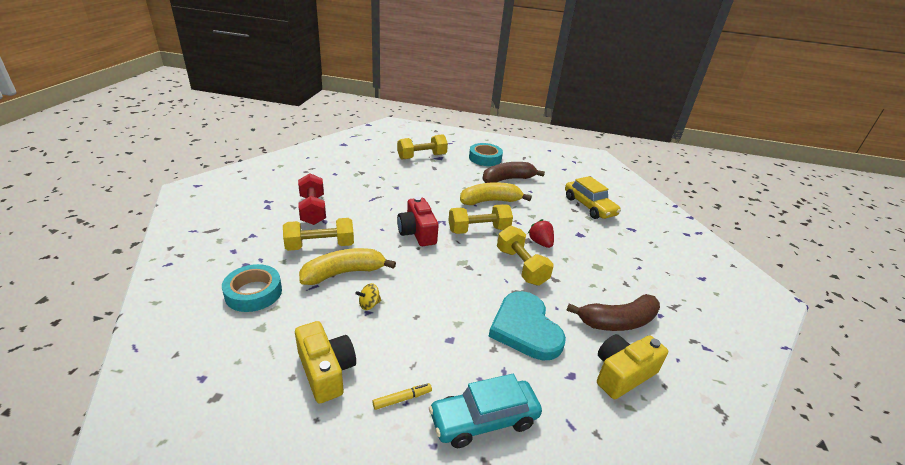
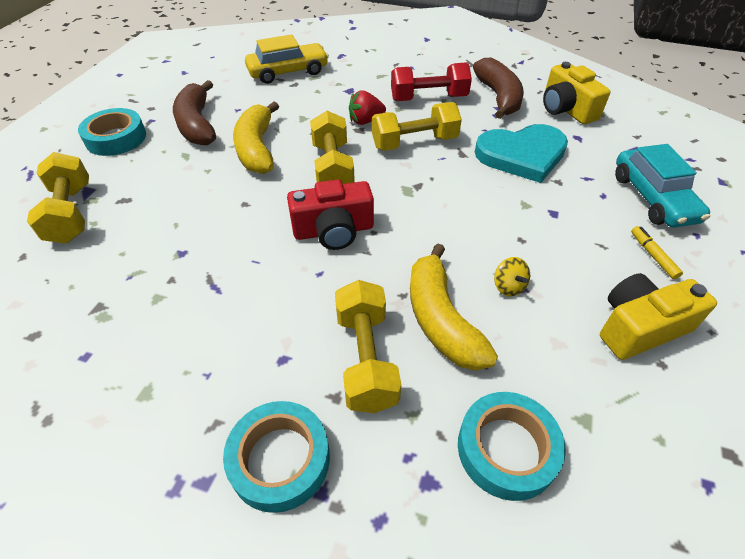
camera: 80 degrees left, 15 degrees up
red dumbbell [298,173,326,225] -> red dumbbell moved to [391,63,472,101]
none -> turquoise tape [223,401,330,513]

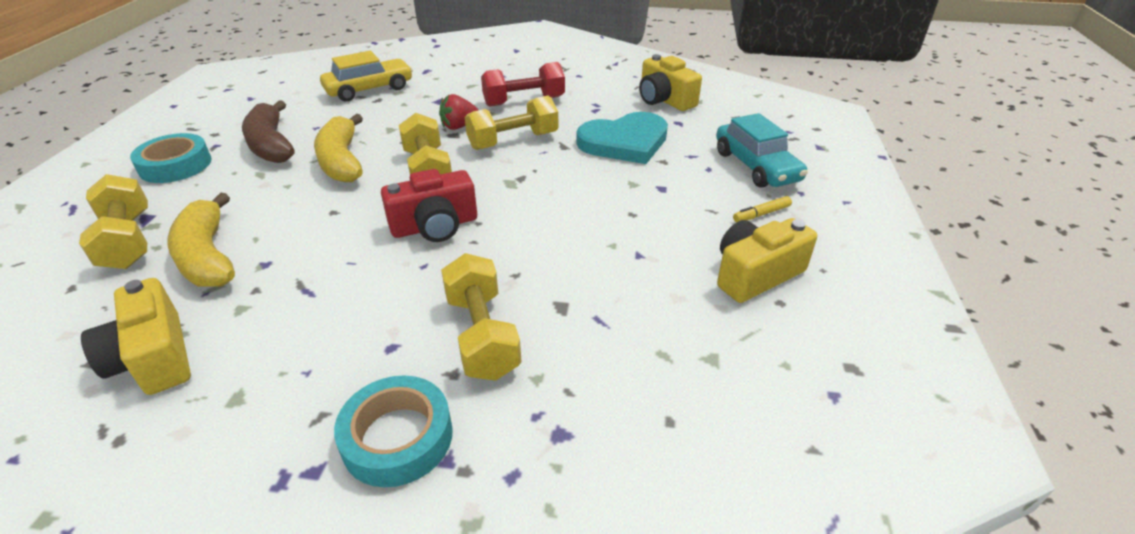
camera: 10 degrees left, 10 degrees down
yellow banana [410,243,498,371] -> yellow banana moved to [167,193,235,287]
turquoise tape [458,392,566,501] -> none
brown banana [473,58,524,119] -> none
yellow spinning top [494,257,530,297] -> none
yellow marker [631,226,683,279] -> yellow marker turned 90 degrees counterclockwise [733,196,792,222]
none -> yellow camera [81,278,191,395]

